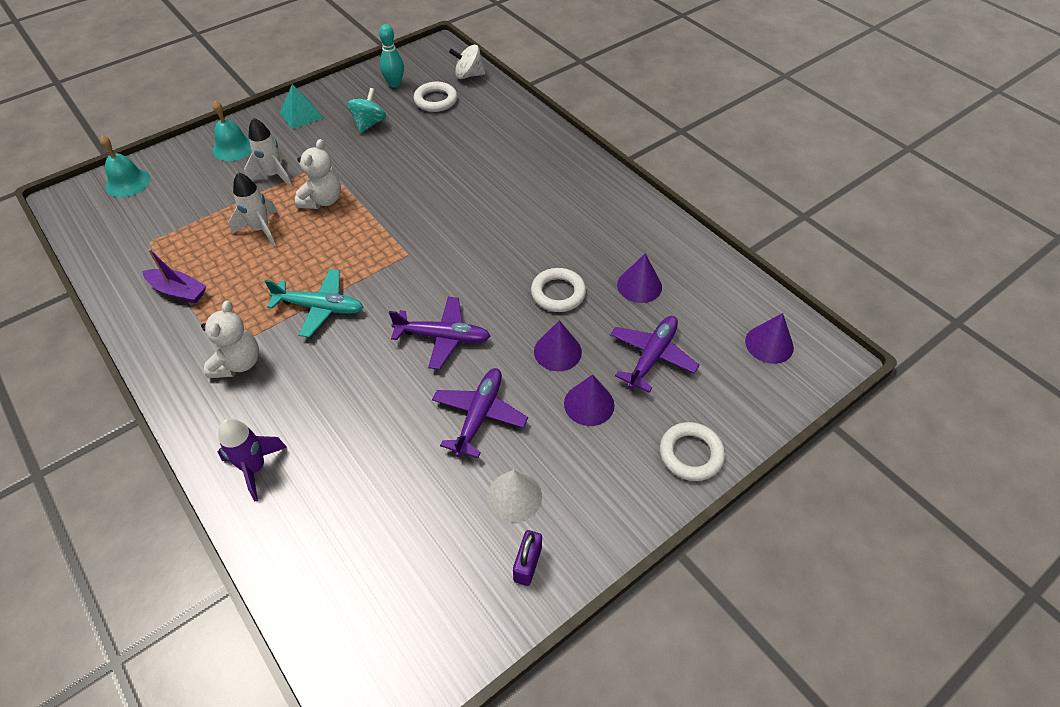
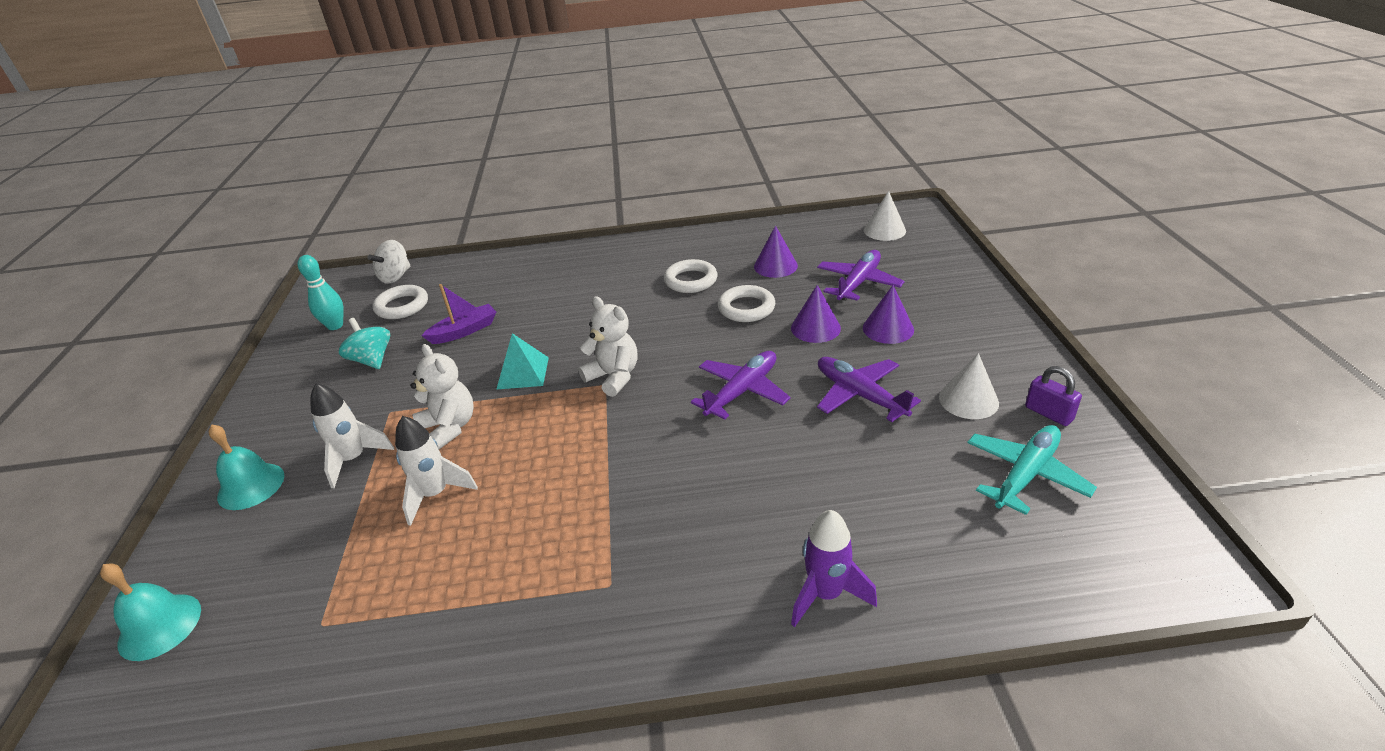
camera: 55 degrees left, 15 degrees down
purple boat [142,249,206,303] -> purple boat moved to [421,284,496,344]
white teddy bear [201,300,259,378] -> white teddy bear moved to [578,297,637,397]
turquoise plane [265,269,364,338] -> turquoise plane moved to [967,425,1097,515]
turquoise pyramid [279,84,323,129] -> turquoise pyramid moved to [496,333,549,390]
purple plane [610,316,700,393] -> purple plane turned 60 degrees clockwise [817,250,904,301]
white ring [660,422,725,481] -> white ring moved to [664,259,717,293]
purple cone [745,313,794,364] -> white cone [864,191,906,241]

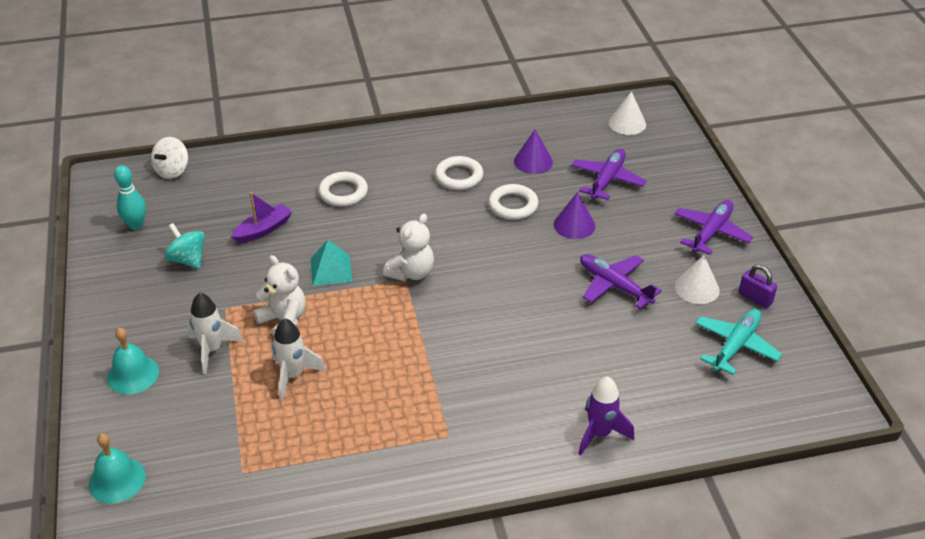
camera: 10 degrees left, 5 degrees up
white ring [373,285,428,319] -> white ring moved to [318,172,368,207]
white teddy bear [578,297,637,397] -> white teddy bear turned 90 degrees clockwise [383,214,434,281]
purple plane [691,351,791,420] -> purple plane moved to [675,200,753,255]
purple cone [863,285,914,344] -> none

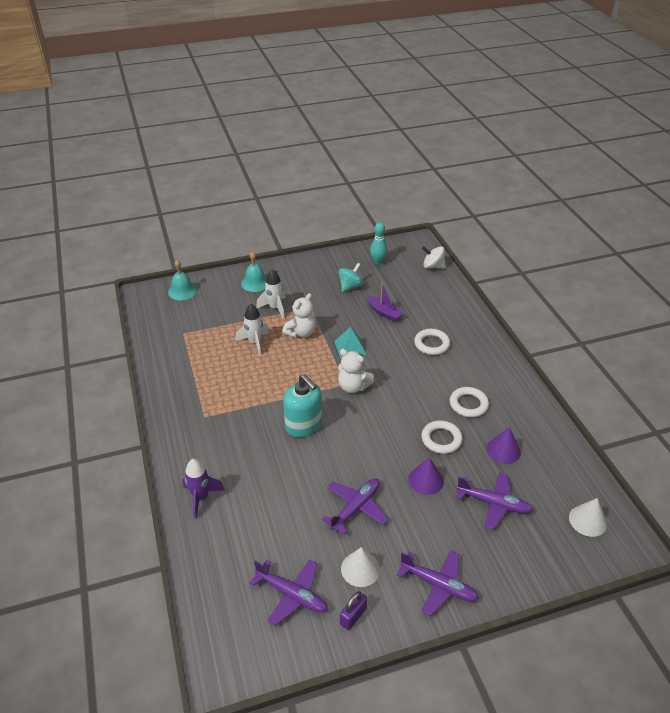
camera: 85 degrees right, 0 degrees up
turquoise plane [695,309,782,375] -> purple plane [250,559,328,626]
none -> turquoise soap dispenser [283,374,322,437]

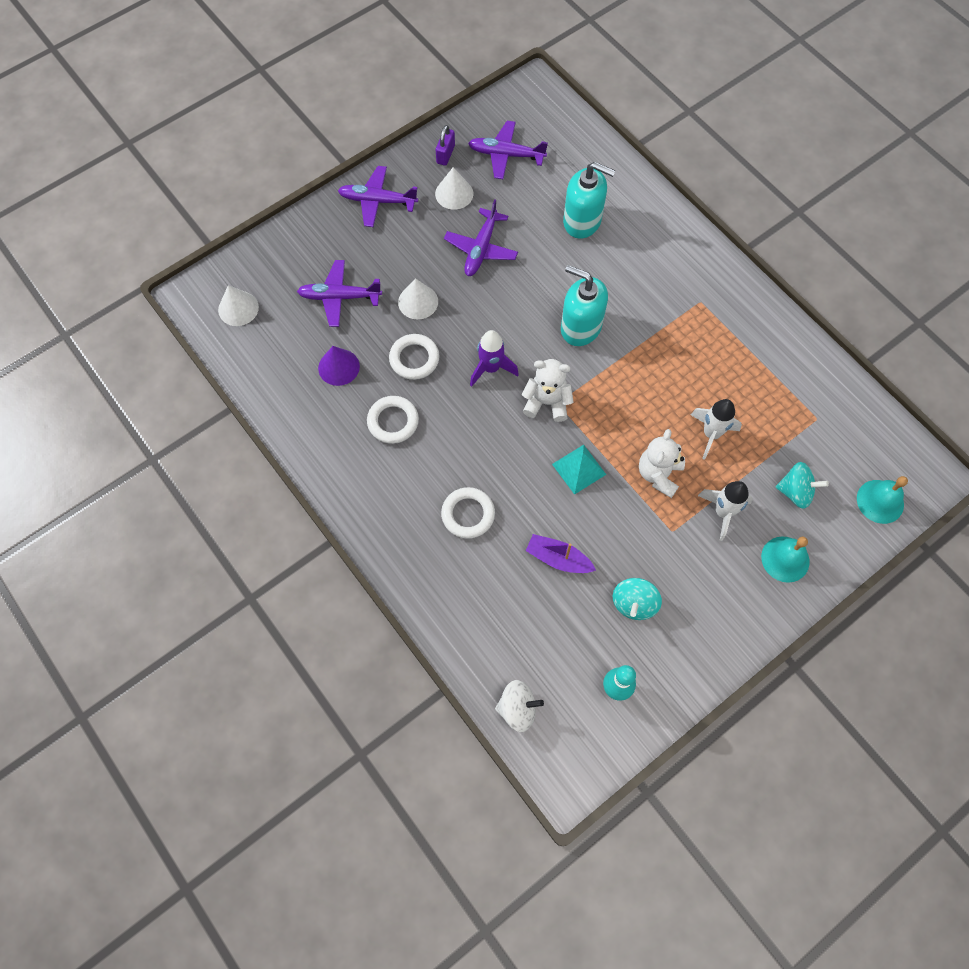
camera: 160 degrees right, 25 degrees up
purple rocket [182,459,225,519] -> purple rocket moved to [470,330,519,387]
purple cone [409,457,444,495] -> white cone [398,278,438,319]
none -> turquoise soap dispenser [563,162,615,239]
none -> turquoise spinning top [776,462,829,509]

